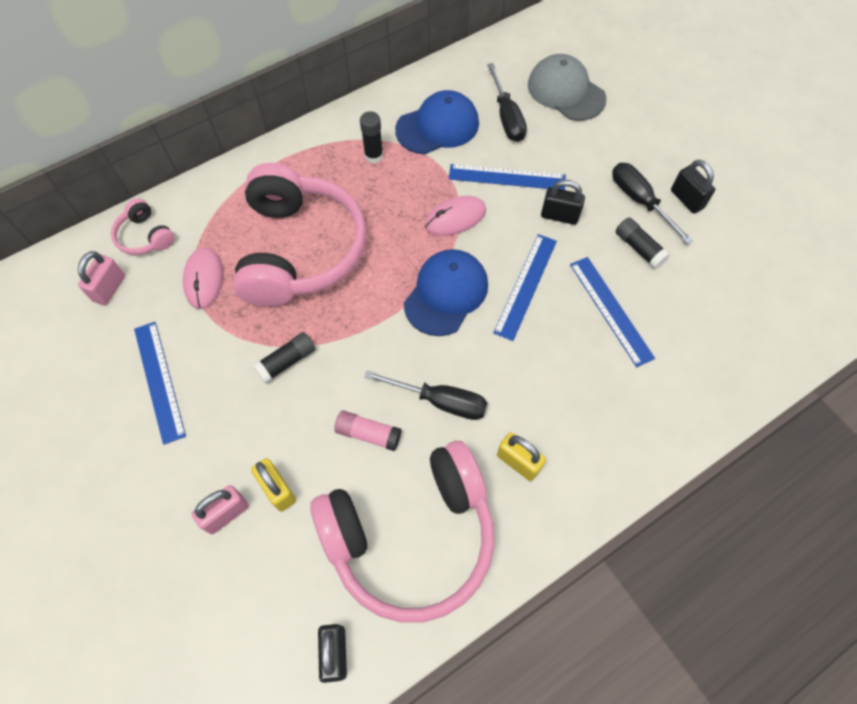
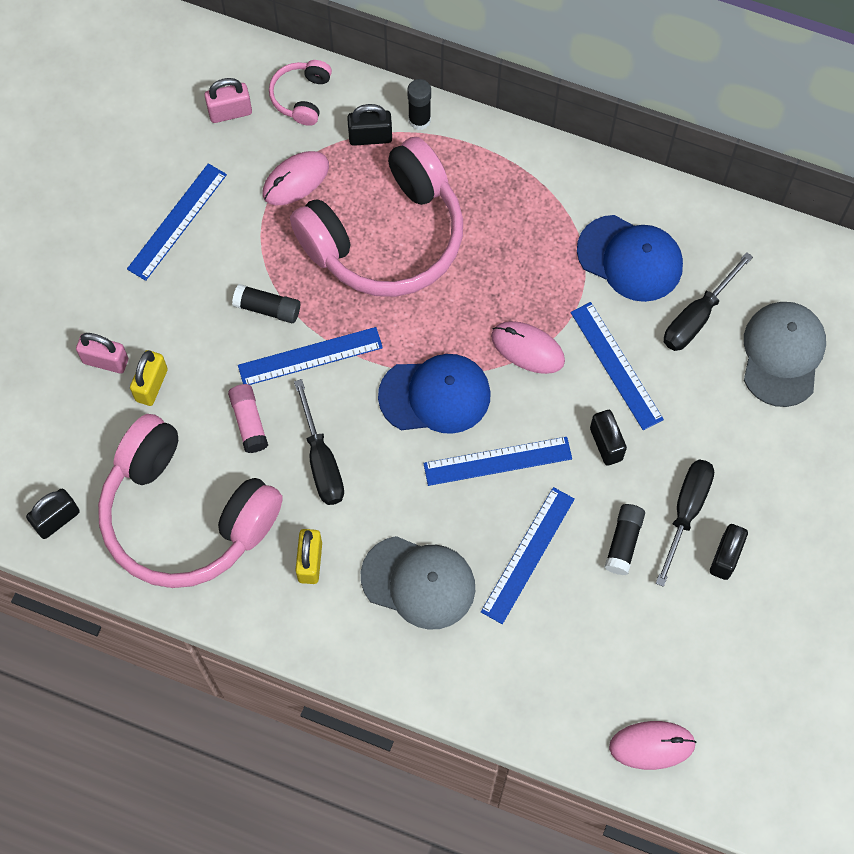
camera: 55 degrees right, 5 degrees up
black glue stick [360,111,383,163] -> black glue stick moved to [407,79,431,130]
none -> blue ruler [238,327,383,385]
none -> black padlock [347,104,392,146]
none -> grey cap [361,536,475,630]
none -> pink mouse [609,721,696,770]

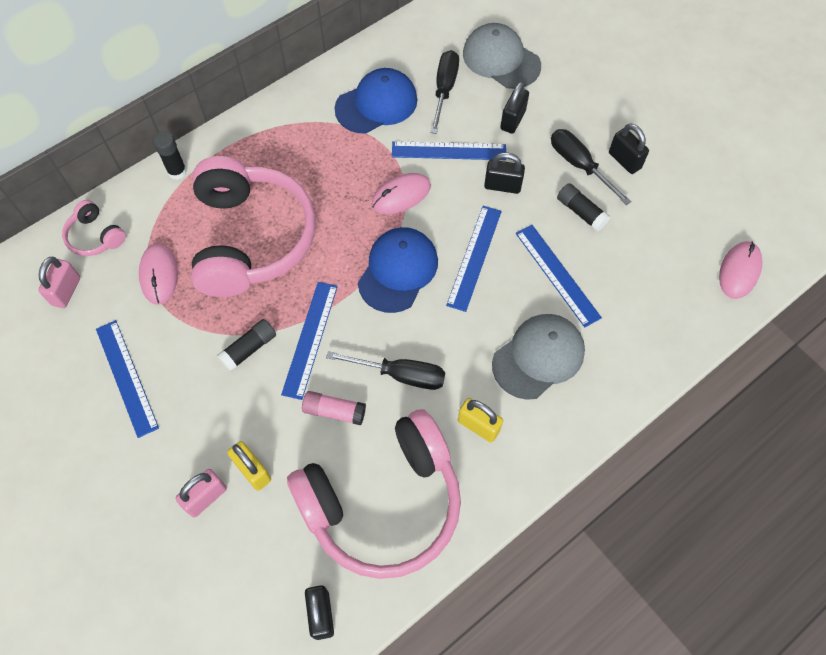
camera: 60 degrees left, 5 degrees down
black padlock [347,104,392,146] -> black padlock moved to [500,81,529,134]
black screwdriver [664,252,753,351] -> black screwdriver turned 150 degrees counterclockwise [430,50,459,134]

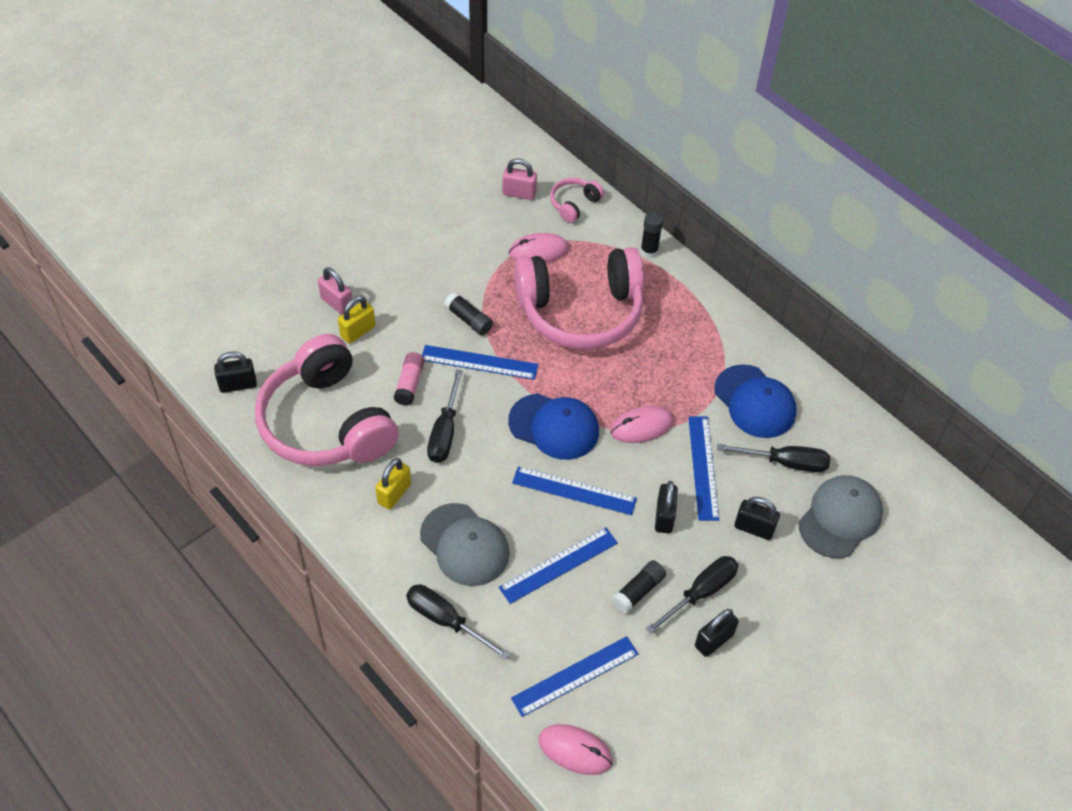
camera: 85 degrees right, 10 degrees down
blue ruler [96,320,159,438] -> blue ruler moved to [511,636,638,717]
pink mouse [372,173,431,214] -> pink mouse turned 75 degrees counterclockwise [610,406,674,443]
none -> black screwdriver [406,585,511,660]

